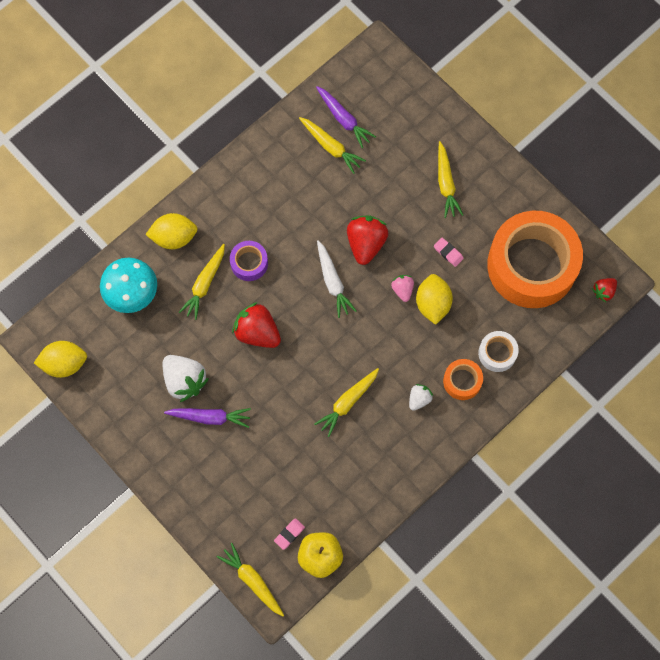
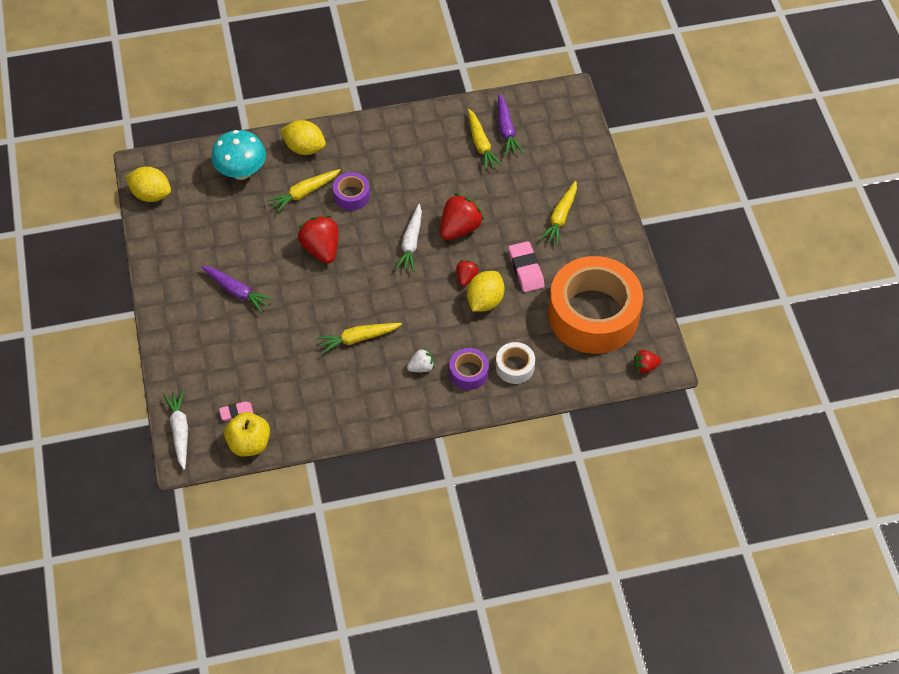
camera: 30 degrees right, 15 degrees down
white strawberry [163,355,209,402] -> none
yellow carrot [217,543,284,616] -> white carrot [163,390,188,470]
pink strawberry [391,275,414,302] -> red strawberry [456,260,479,286]
pink eraser [434,238,464,267] -> pink eraser [508,241,545,292], size x1.72
orange tape [443,359,483,400] -> purple tape [449,348,489,390]

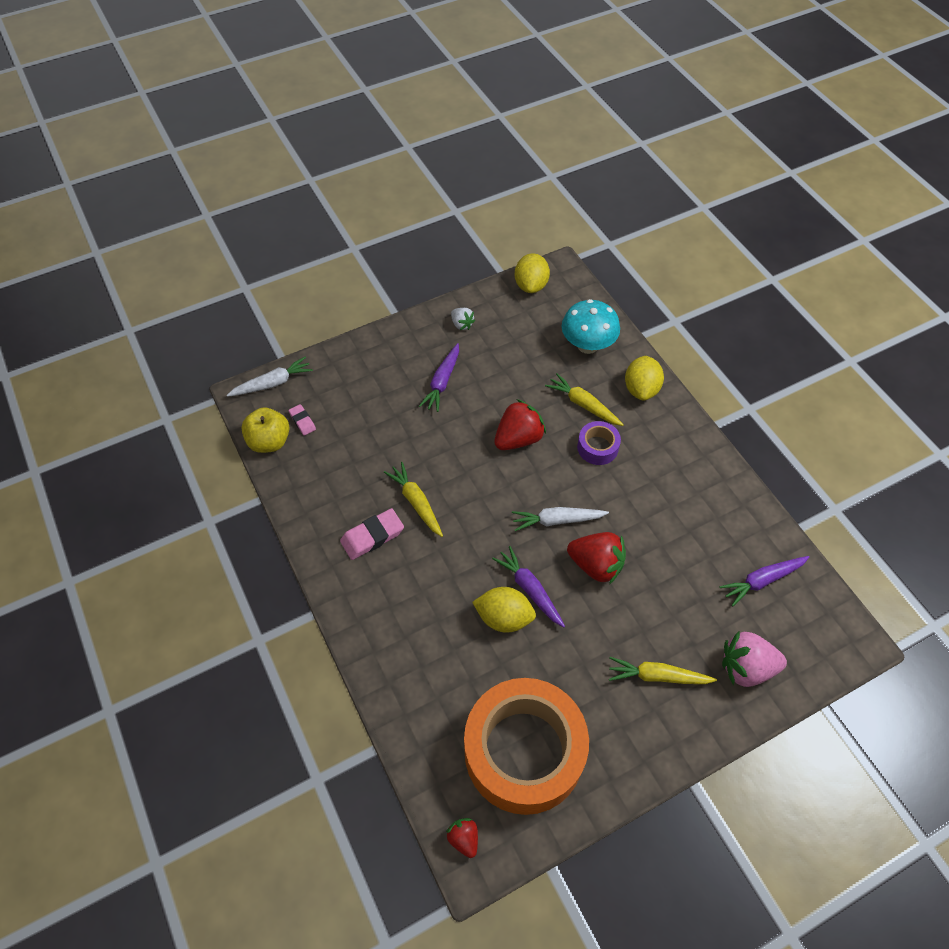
camera: 75 degrees right, 0 degrees up
white strawberry [407,348,434,372] -> white strawberry moved to [451,308,475,330]
purple tape [449,348,489,390] -> none
red strawberry [456,260,479,286] -> purple carrot [492,546,565,627]
yellow carrot [468,109,502,171] -> none
white tape [496,342,535,384] -> none
pink eraser [508,241,545,292] -> pink eraser moved to [340,508,404,560]
none -> pink strawberry [722,632,787,687]

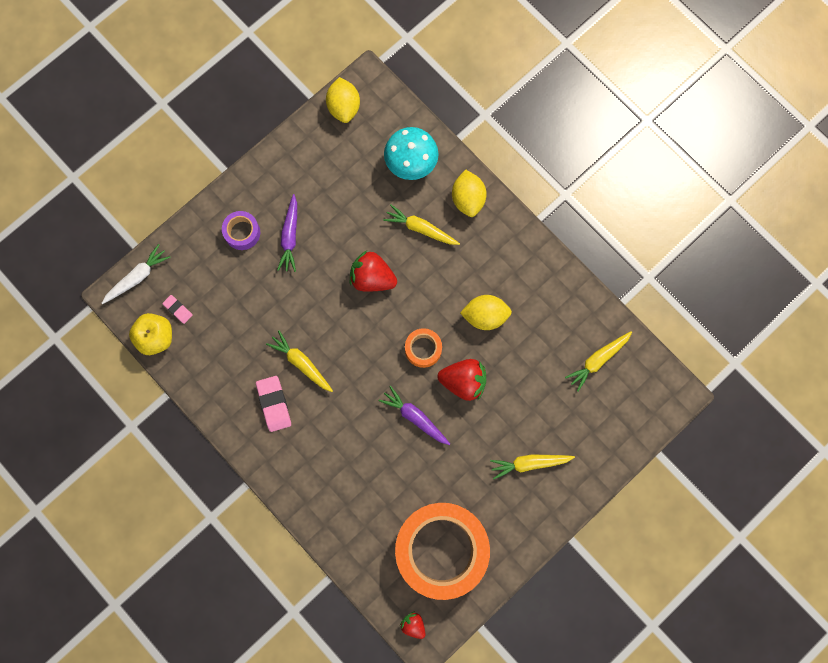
camera: 15 degrees left, 20 degrees up
pink eraser [340,508,404,560] -> pink eraser turned 60 degrees counterclockwise [256,376,291,432]
white strawberry [451,308,475,330] -> none
yellow lemon [472,587,536,632] -> yellow lemon moved to [460,295,512,330]
red strawberry [494,399,546,450] -> red strawberry turned 105 degrees counterclockwise [350,250,397,291]
white carrot [512,507,609,531] -> orange tape [405,328,442,368]
purple tape [577,421,621,465] -> purple tape moved to [222,211,260,250]
purple carrot [719,556,809,606] -> yellow carrot [565,331,632,391]
pink strawberry [722,632,787,687] -> none

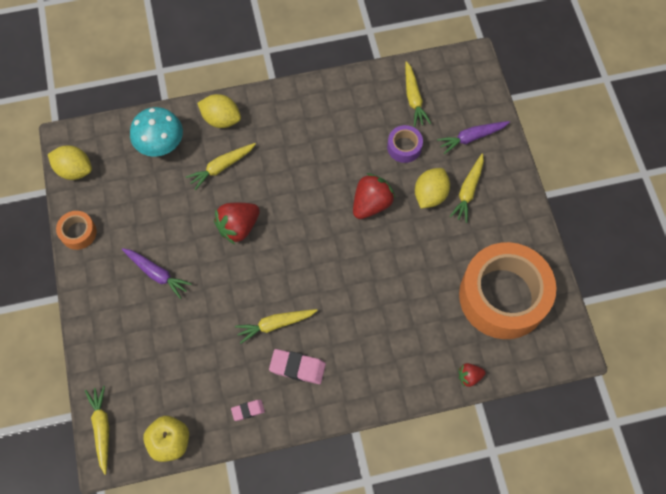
camera: 60 degrees left, 10 degrees down
white carrot [102,244,171,304] -> yellow carrot [85,386,109,475]
pink eraser [162,295,193,324] -> pink eraser moved to [231,400,265,421]
purple tape [222,211,260,250] -> purple tape moved to [387,125,423,163]
purple carrot [379,386,450,445] -> purple carrot moved to [437,121,510,154]
red strawberry [400,611,425,639] -> red strawberry moved to [458,363,486,387]
orange tape [405,328,442,368] -> orange tape moved to [56,211,97,250]
yellow lemon [460,295,512,330] -> yellow lemon moved to [415,168,450,209]

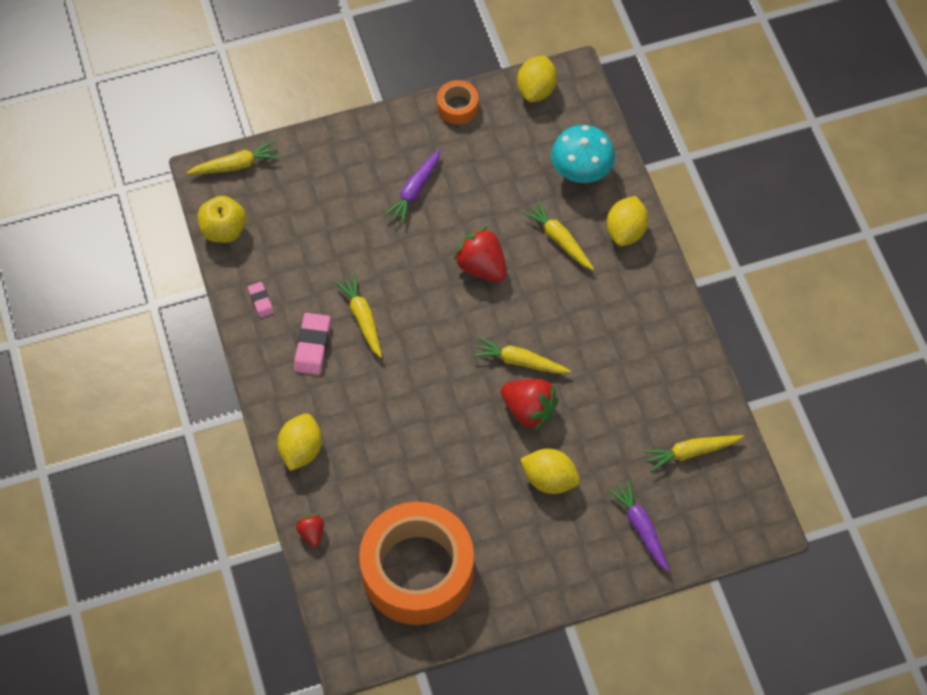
camera: 85 degrees right, 5 degrees down
purple tape [387,125,423,163] -> none
yellow carrot [449,154,484,223] -> yellow carrot moved to [473,337,571,374]
none -> yellow lemon [277,414,322,471]

